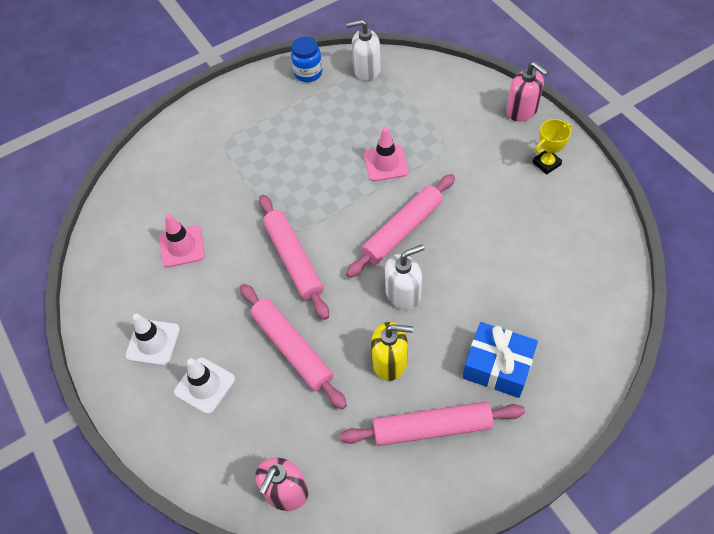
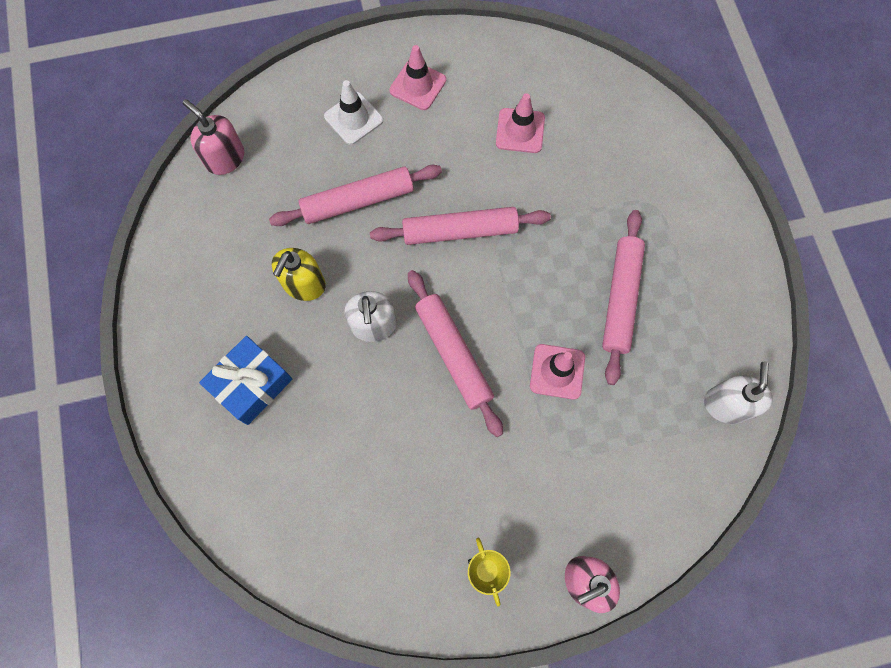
camera: 105 degrees right, 15 degrees up
white traffic cone [125,313,180,366] -> pink traffic cone [389,45,446,110]
blue jar [291,37,322,82] -> none
pink rolling pin [340,402,525,446] -> pink rolling pin moved to [602,210,645,385]

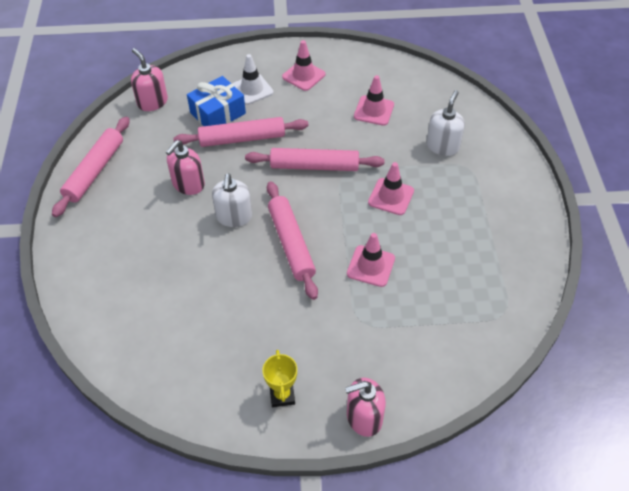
camera: 10 degrees right, 20 degrees down
blue gift [199,336,292,425] -> blue gift moved to [187,76,246,126]
yellow soap dispenser [272,248,326,301] -> pink soap dispenser [166,140,205,195]
pink rolling pin [602,210,645,385] -> pink rolling pin moved to [52,117,130,217]
white soap dispenser [704,362,773,424] -> white soap dispenser moved to [427,90,465,156]
none -> pink traffic cone [368,162,414,215]

